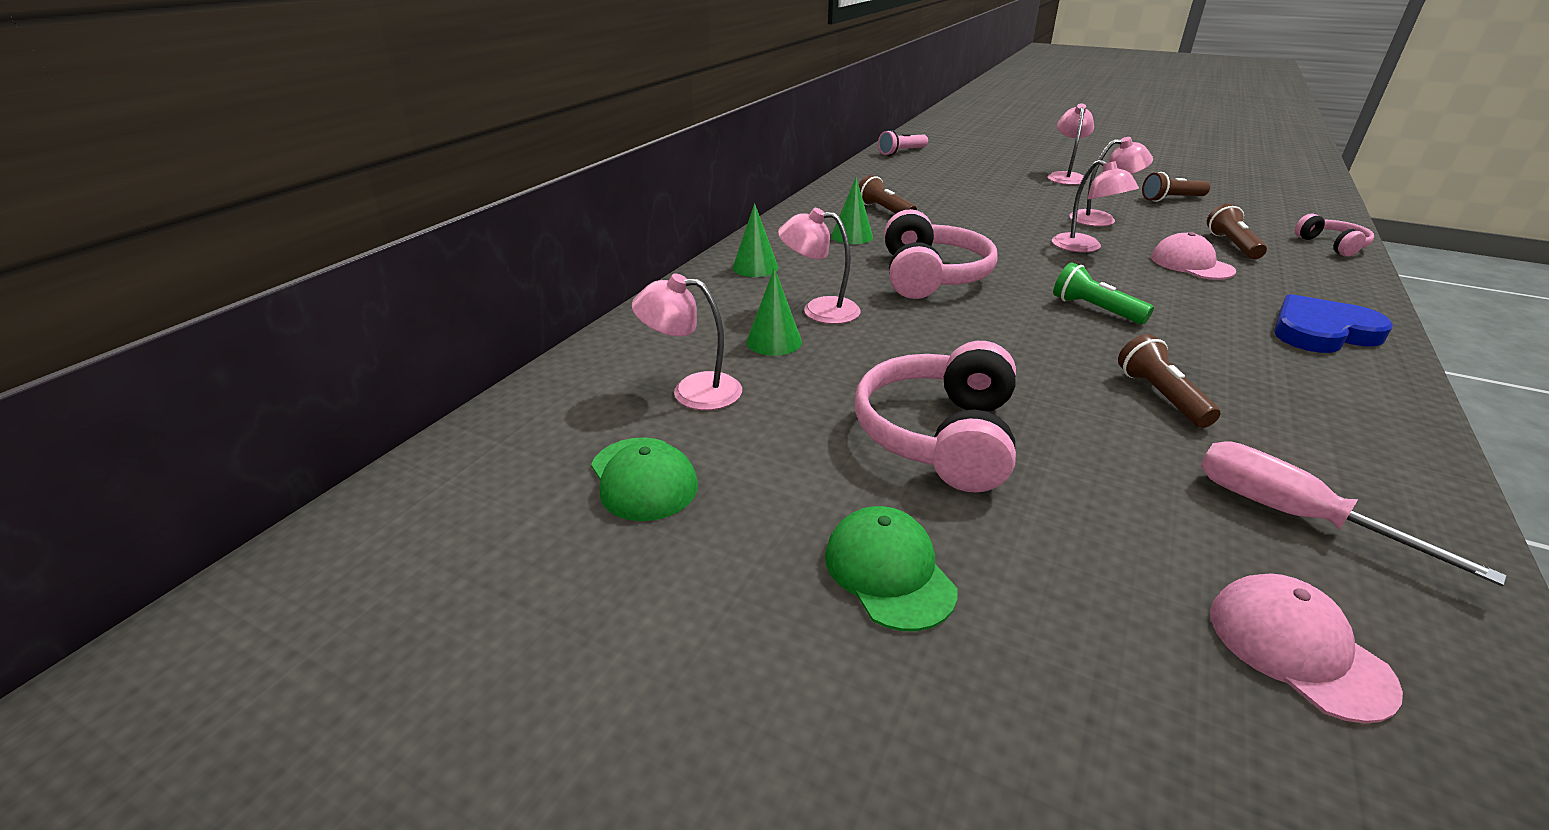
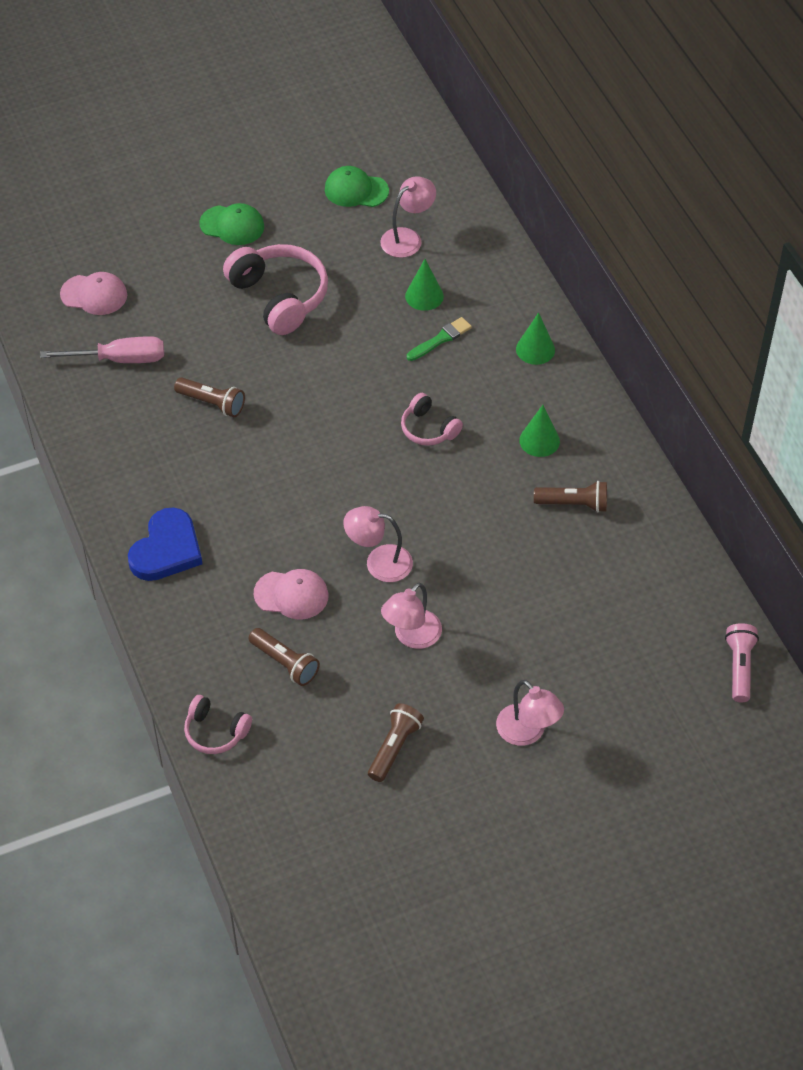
camera: 130 degrees right, 20 degrees up
pink lamp [778,208,861,324] -> green brush [407,317,472,361]
pink headphones [884,209,998,299] -> pink headphones [401,393,463,446], size x0.55
green flashlight [1053,262,1154,324] -> none

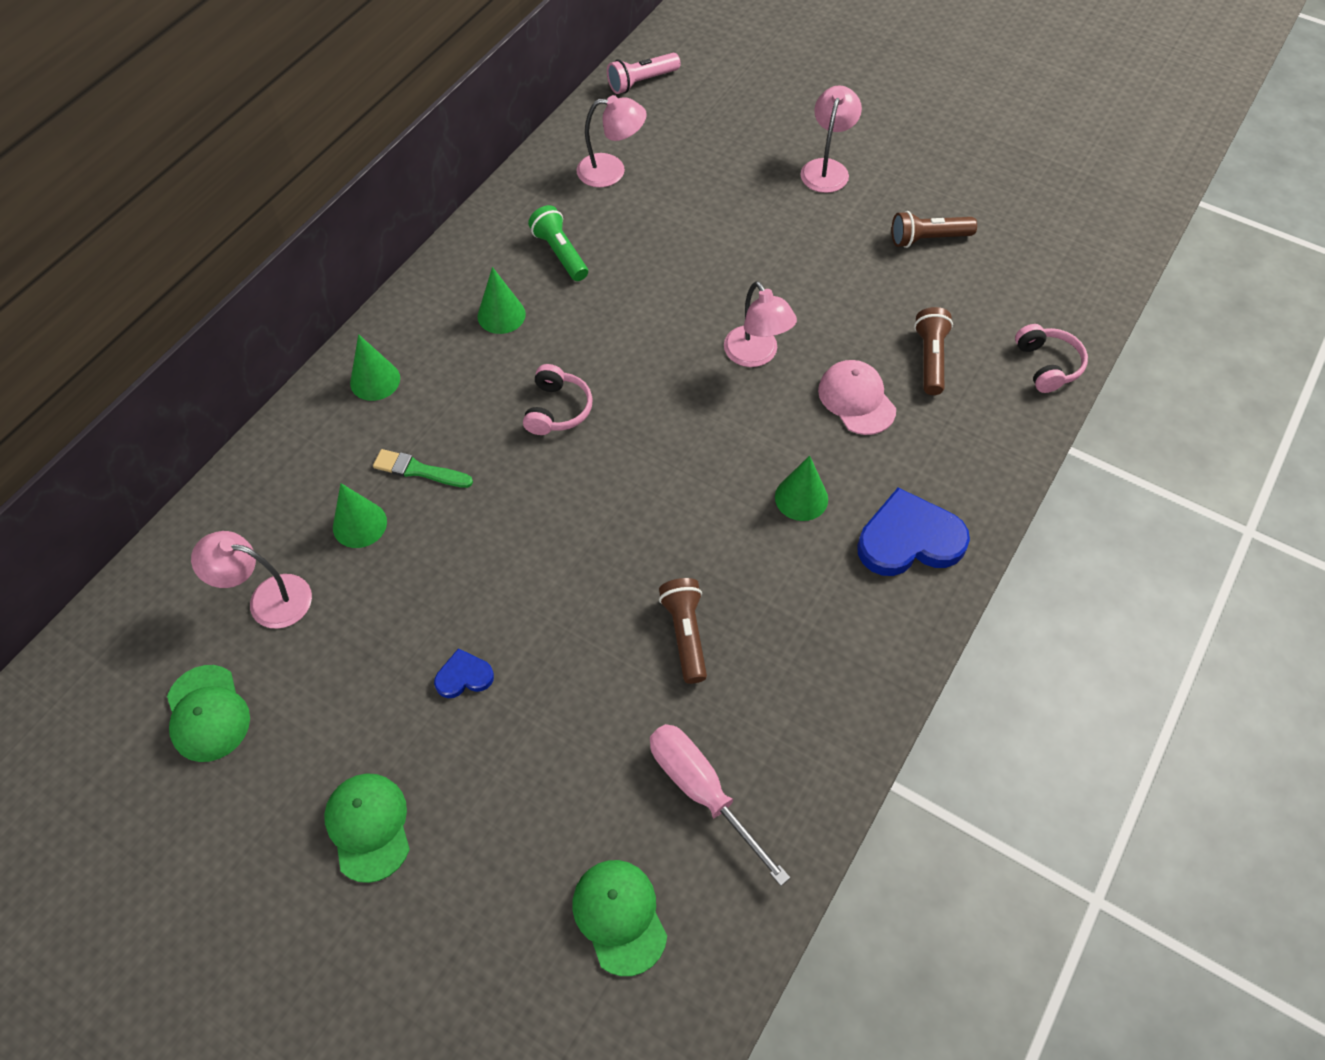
camera: 125 degrees left, 5 degrees up
pink cap [60,272,127,315] -> green cap [572,860,667,976]
pink headphones [223,244,328,335] -> blue heart [434,648,494,698]
pink lamp [381,582,442,649] -> pink lamp moved to [577,95,647,187]
brown flashlight [534,481,607,513] -> green flashlight [528,205,588,281]
none -> green cone [775,455,828,521]

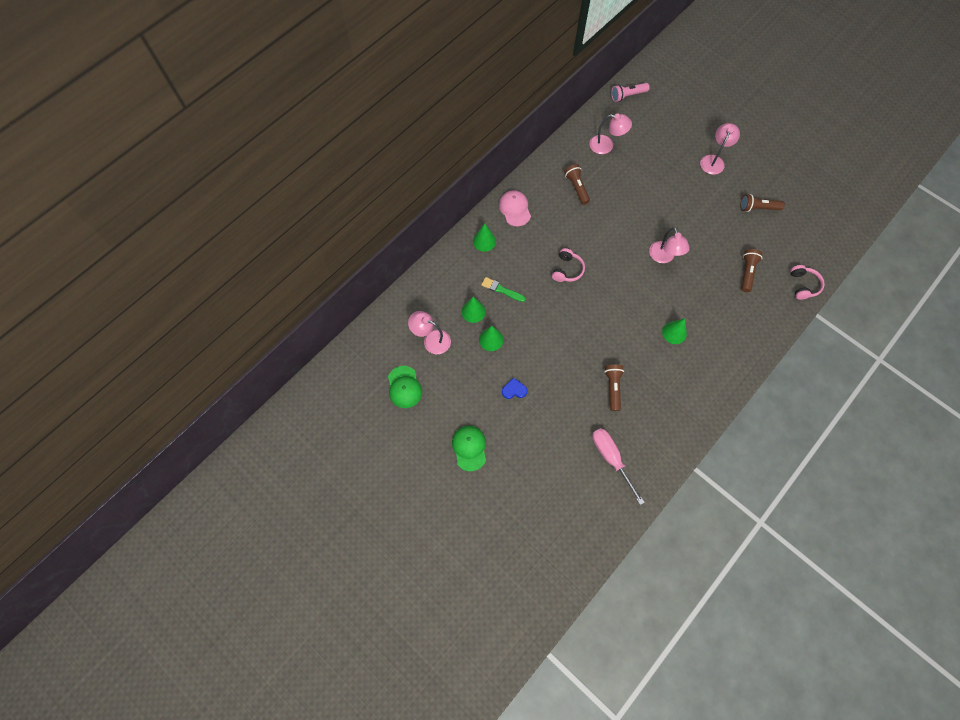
camera: 10 degrees right, 10 degrees up
green cone [477,267,526,334] -> green cone moved to [479,326,504,351]
green flashlight [528,205,588,281] -> brown flashlight [564,164,590,205]
green cap [572,860,667,976] -> none
pink cap [818,360,896,435] -> pink cap moved to [499,190,531,226]
blue heart [857,488,970,576] -> none

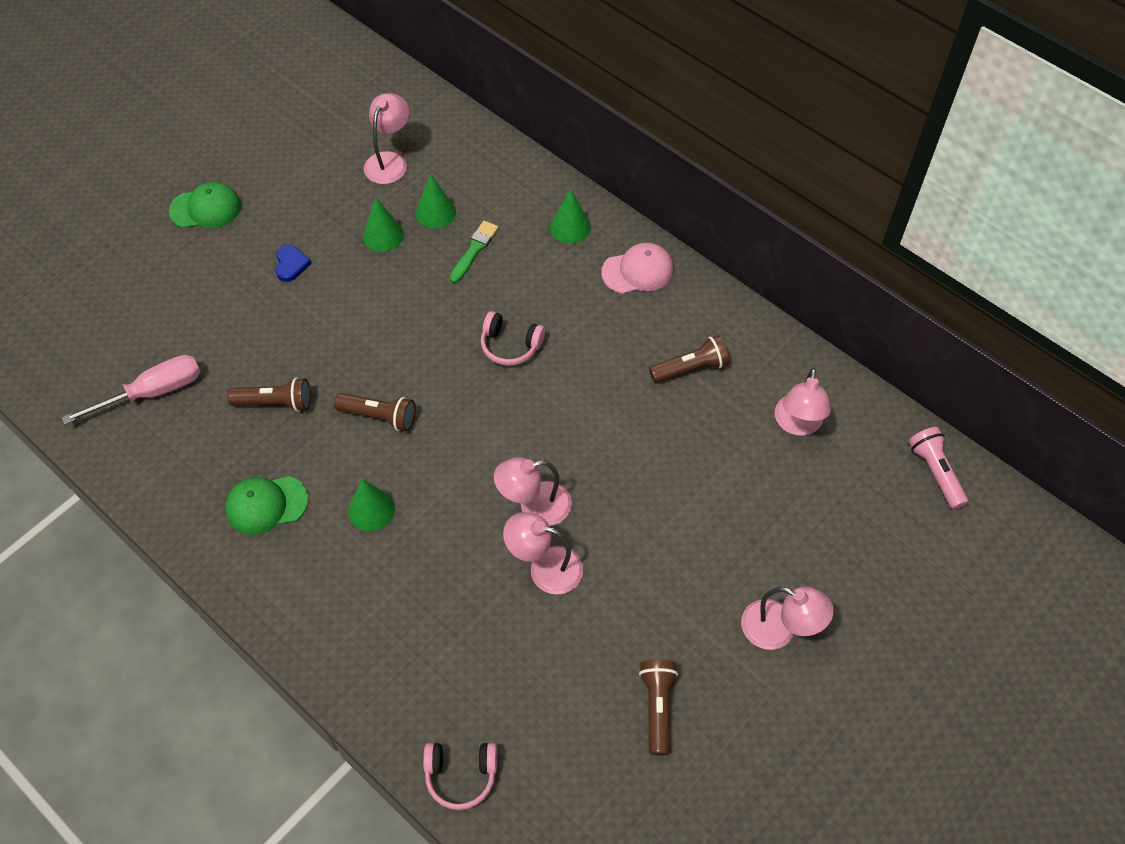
camera: 90 degrees right, 10 degrees down
green cap [388,366,422,408] -> green cap moved to [225,476,308,535]
brown flashlight [741,249,762,292] -> brown flashlight moved to [334,393,416,431]
none -> pink lamp [503,512,583,595]

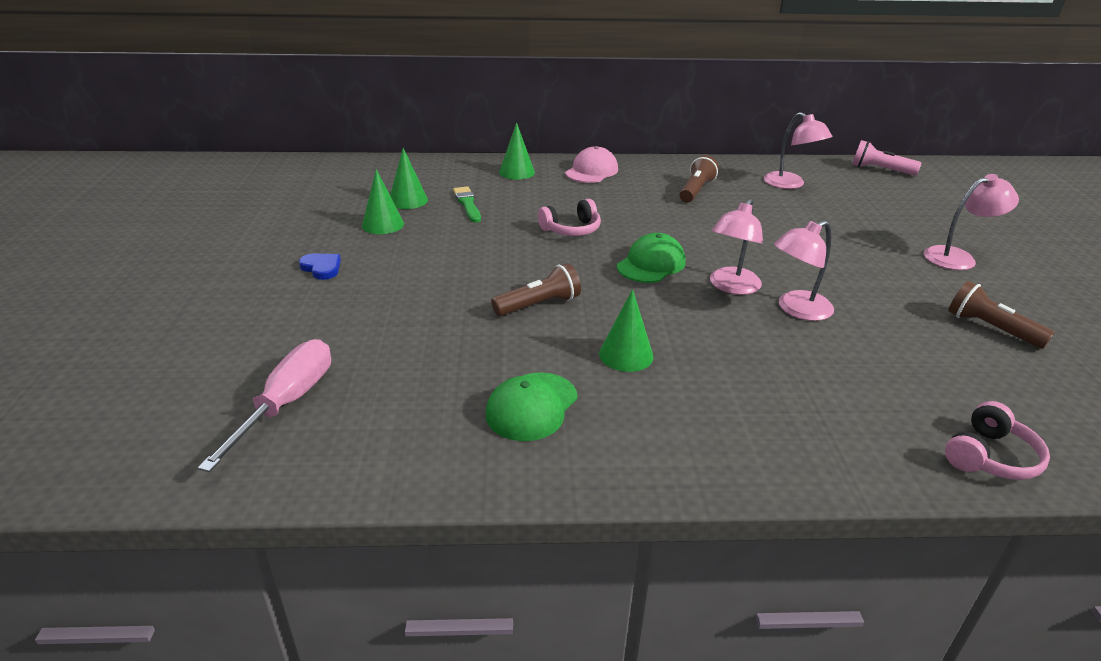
camera: 45 degrees left, 25 degrees down
green cap [169,182,241,228] -> green cap moved to [617,233,686,283]
brown flashlight [228,377,311,412] -> none
pink lamp [364,93,409,184] -> none

